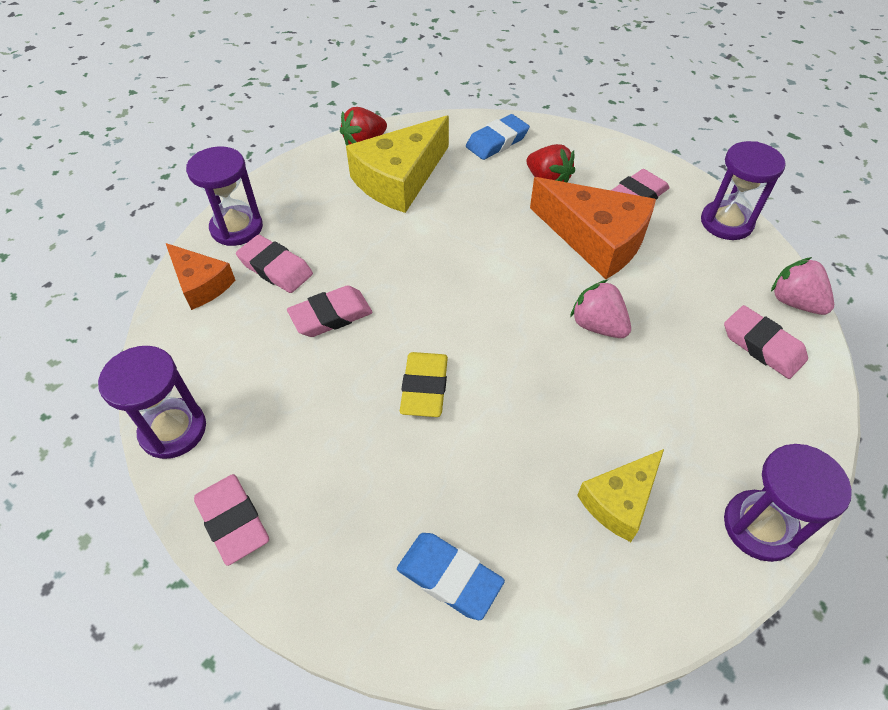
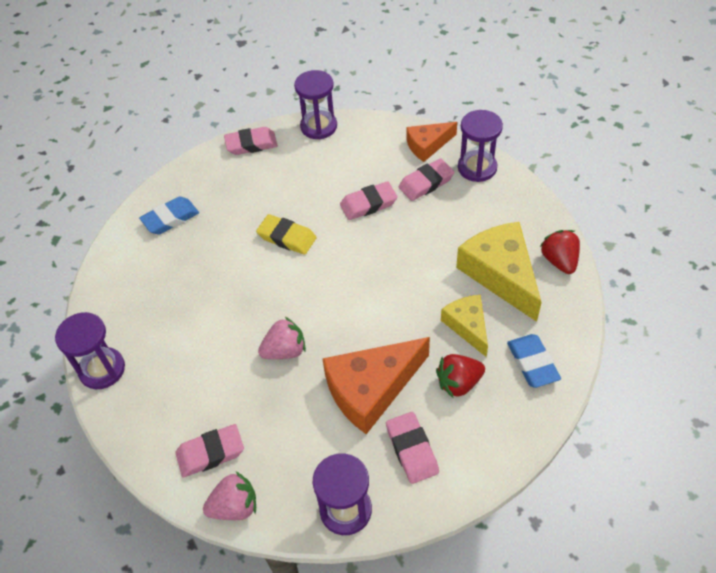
camera: 115 degrees right, 0 degrees up
pink eraser [287,285,373,337] -> pink eraser turned 75 degrees clockwise [340,181,398,220]
yellow cheese [577,449,664,542] -> yellow cheese moved to [441,295,488,357]

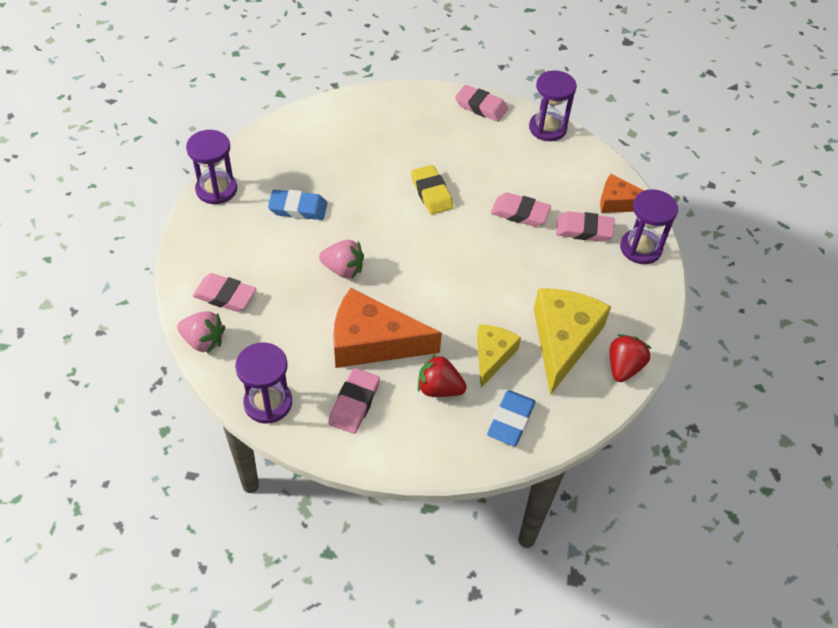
camera: 35 degrees right, 0 degrees up
blue eraser [139,196,199,235] -> blue eraser moved to [268,190,327,220]

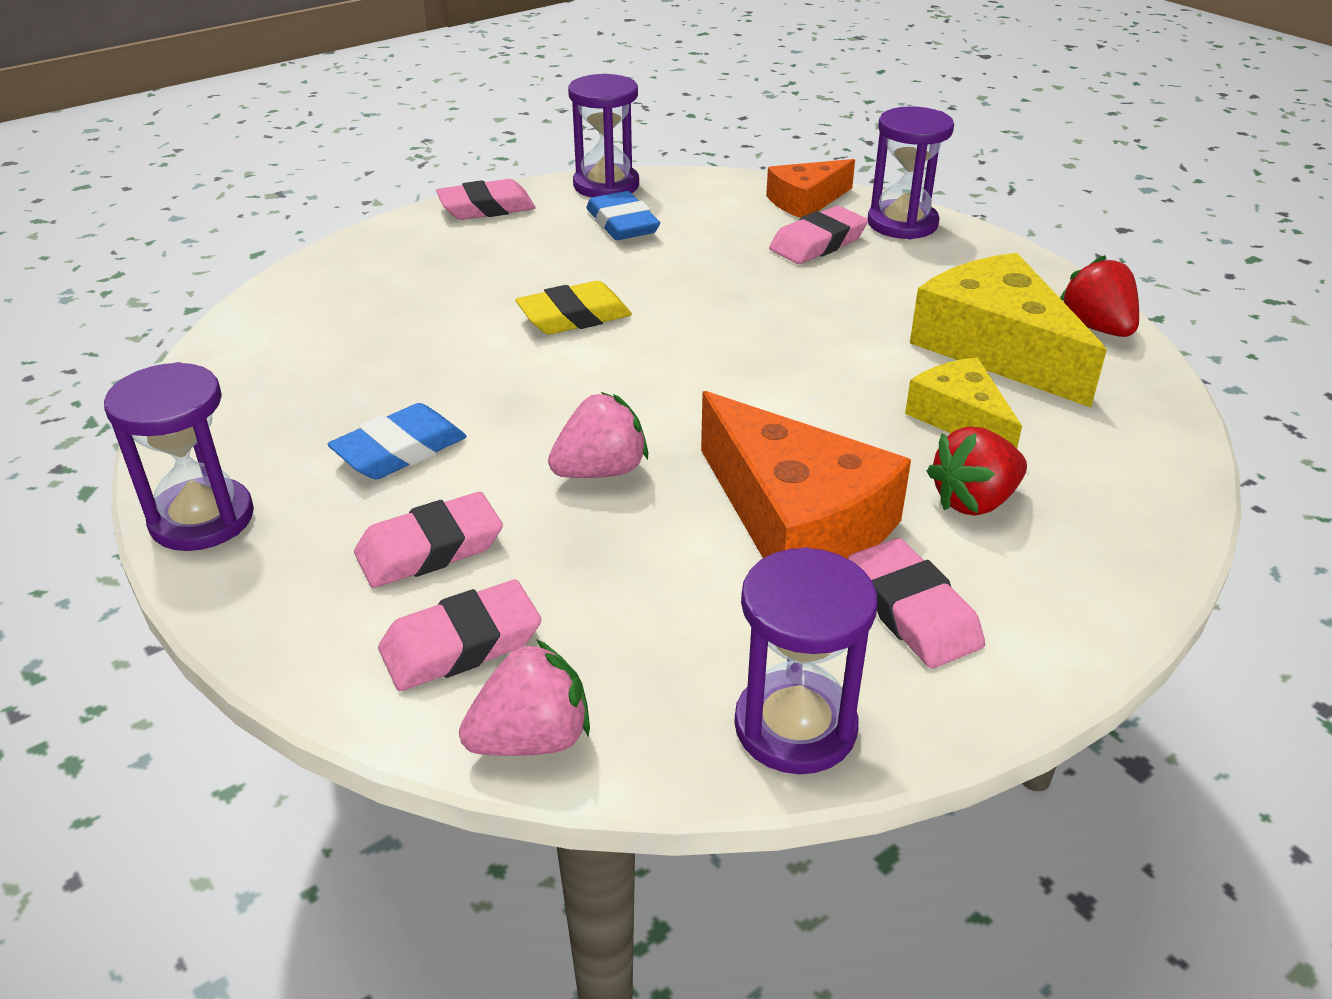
camera: 45 degrees left, 15 degrees down
orange cheese [333,288,442,368] -> orange cheese turned 90 degrees counterclockwise [701,391,911,559]
yellow eraser [411,165,453,215] -> yellow eraser turned 45 degrees counterclockwise [515,281,632,335]
blue eraser [487,390,536,446] -> blue eraser moved to [586,191,660,240]
pink eraser [491,193,551,227] -> pink eraser moved to [354,492,503,588]

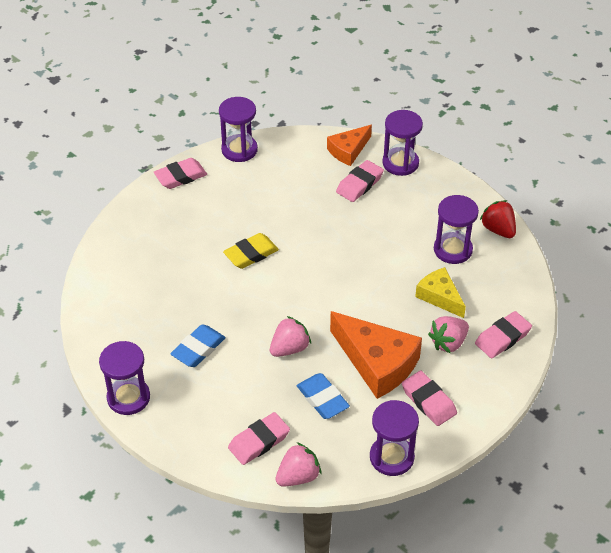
camera: 10 degrees left, 10 degrees up
pink eraser [354,492,503,588] -> pink eraser moved to [475,311,532,358]
blue eraser [586,191,660,240] -> blue eraser moved to [297,373,350,419]
yellow cheese [910,253,1107,407] -> purple hourglass [434,195,479,264]
red strawberry [927,427,1027,516] -> pink strawberry [428,316,469,353]

